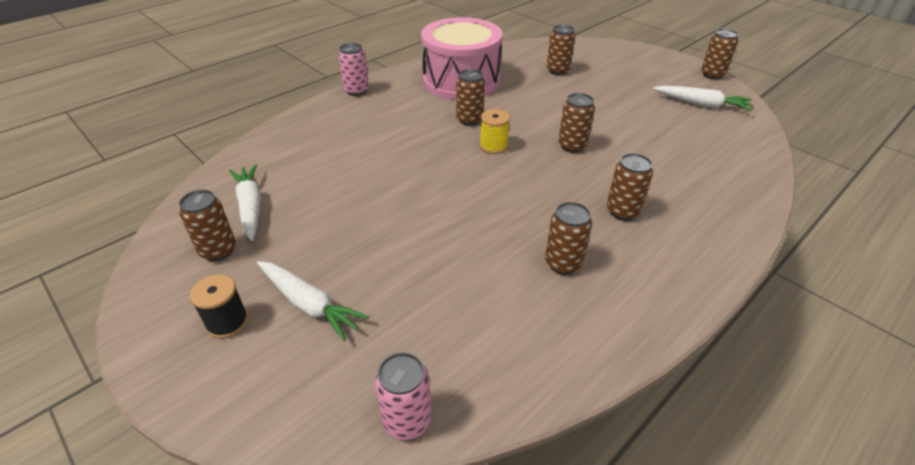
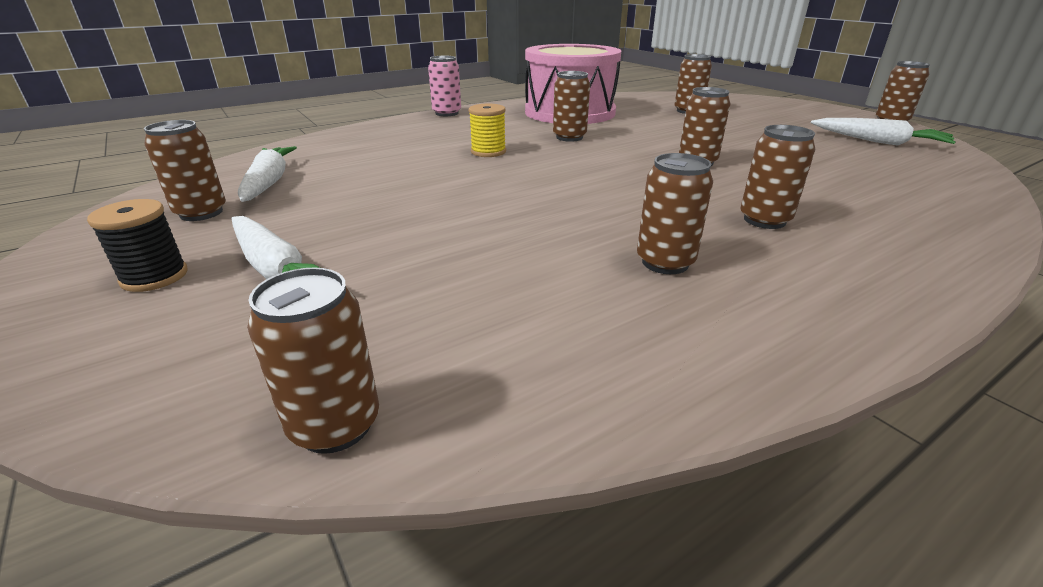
camera: 10 degrees right, 10 degrees down
pink can [375,352,431,440] -> brown can [247,267,379,454]
yellow spool [480,109,510,154] -> yellow spool moved to [469,104,506,157]

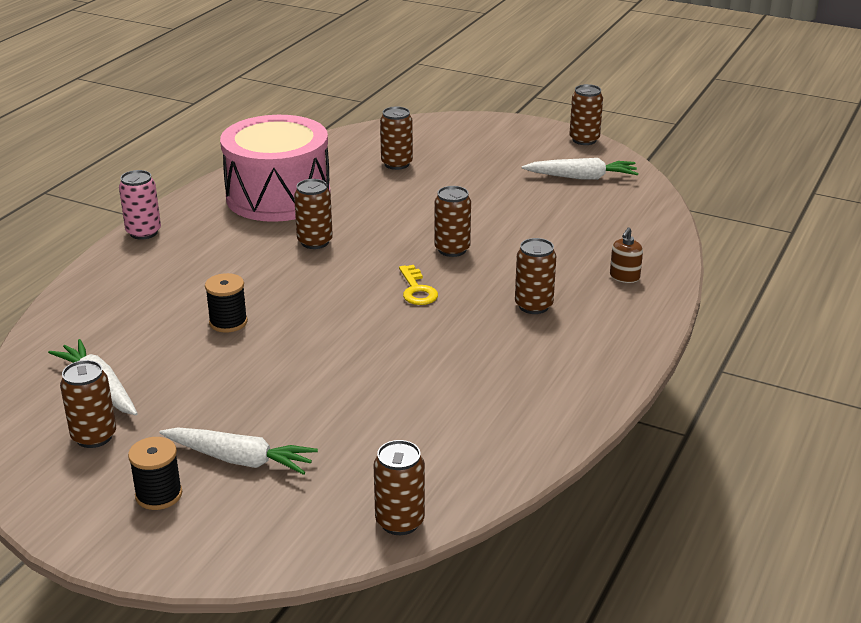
camera: 30 degrees left, 0 degrees up
yellow spool [469,104,506,157] -> none
brown can [637,153,713,274] -> none
none -> black spool [205,273,248,332]
none -> yellow key [399,265,438,305]
none -> brown soap dispenser [610,227,643,283]

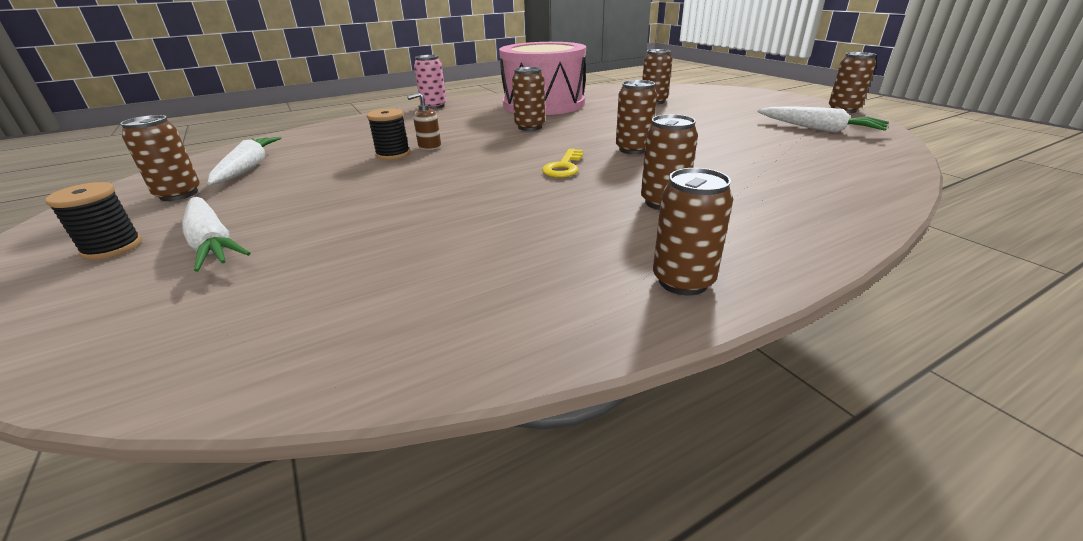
camera: 35 degrees right, 0 degrees up
brown can [373,440,425,535] -> brown can moved to [653,168,733,296]
brown soap dispenser [610,227,643,283] -> brown soap dispenser moved to [407,92,441,150]

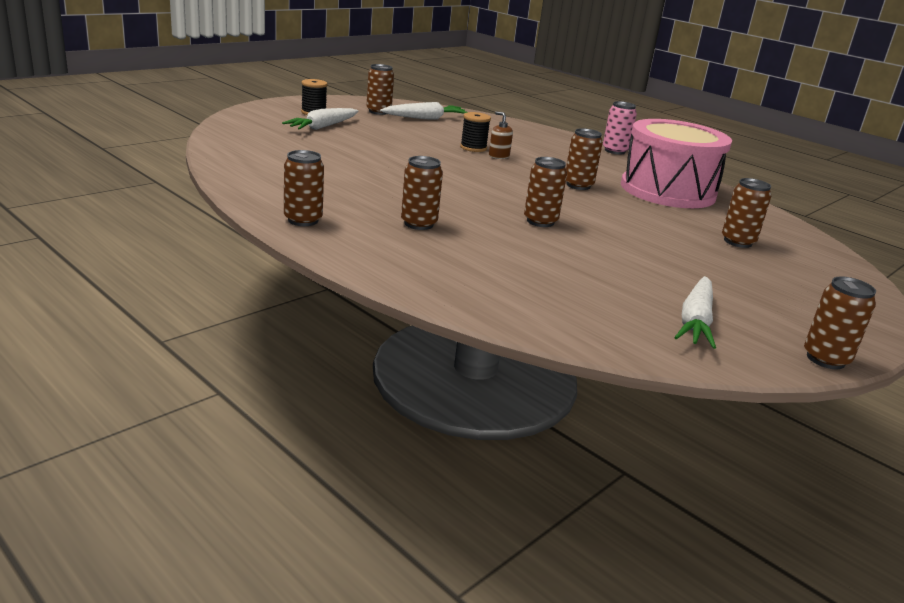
camera: 70 degrees right, 5 degrees down
yellow key [542,149,583,178] -> none

